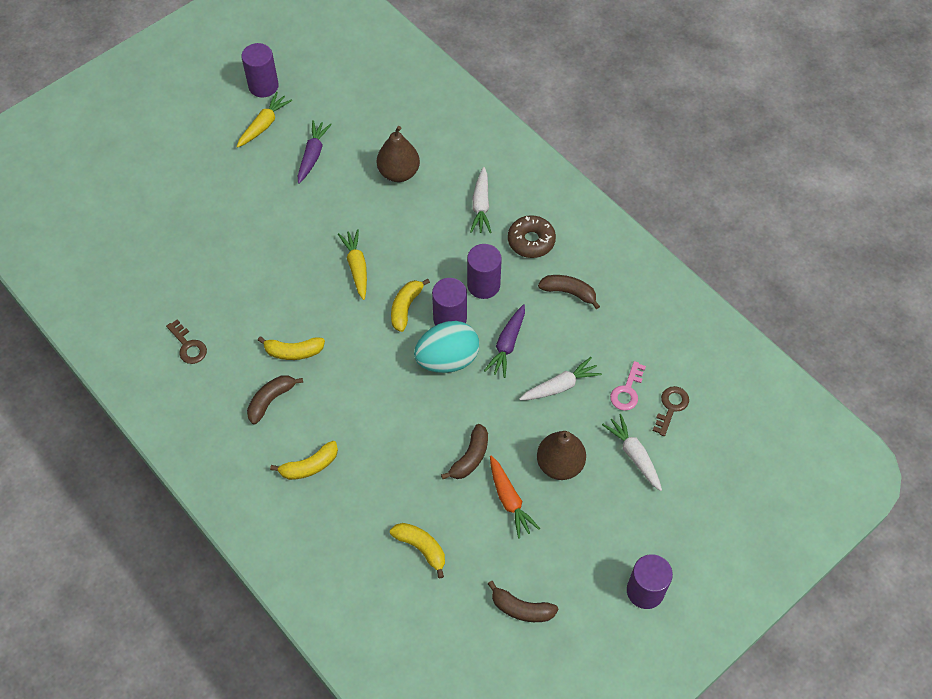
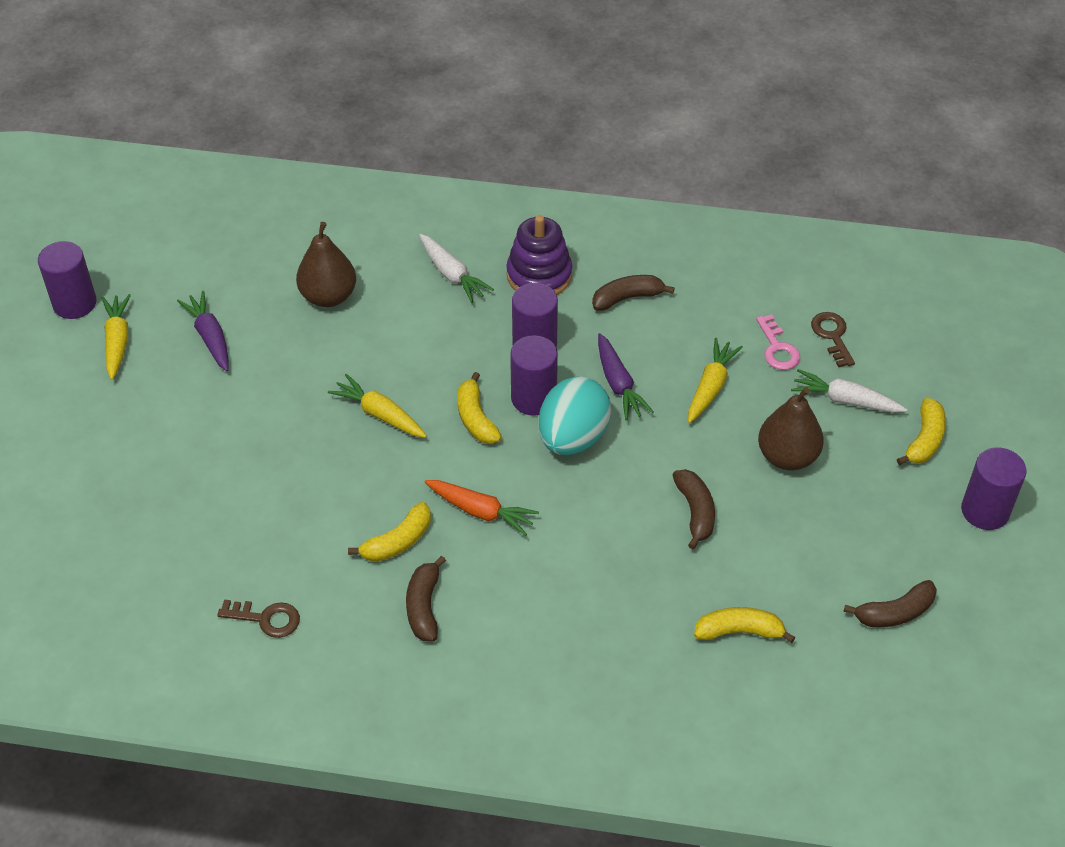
camera: 40 degrees left, 10 degrees down
yellow banana [270,441,338,480] -> yellow banana moved to [897,398,946,465]
orange carrot [490,456,540,539] -> orange carrot moved to [424,480,539,536]
brown donut [508,215,556,258] -> purple stacking toy [506,215,572,295]
white carrot [519,357,602,400] -> yellow carrot [688,338,743,423]

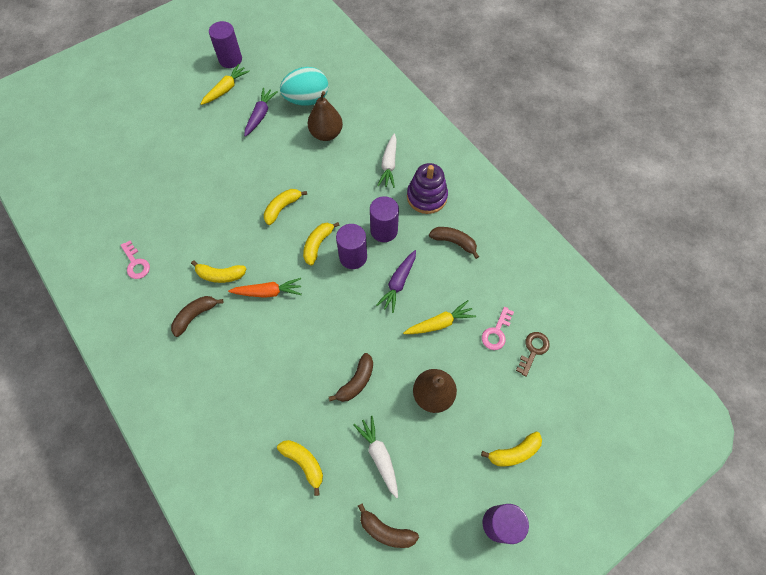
camera: 45 degrees right, 15 degrees up
brown key [217,600,300,638] -> pink key [120,241,150,279]
yellow carrot [328,374,427,438] -> yellow banana [264,189,307,225]
orange carrot [424,480,539,536] -> orange carrot turned 75 degrees counterclockwise [228,278,302,298]
turquoise egg [538,376,611,455] -> turquoise egg moved to [280,67,328,106]
white carrot [791,369,907,413] -> white carrot moved to [354,416,398,498]

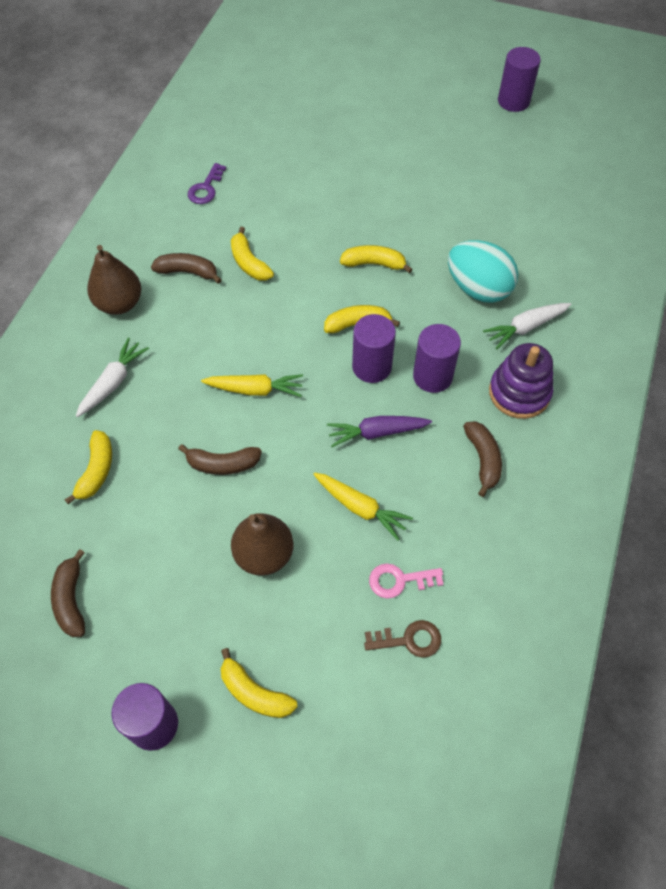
camera: 55 degrees right, 5 degrees down
pink key [120,241,150,279] -> purple key [188,163,226,204]
yellow carrot [201,64,250,105] -> yellow carrot moved to [201,374,303,397]
orange carrot [228,278,302,298] -> none
purple carrot [244,87,278,136] -> none
turquoise egg [280,67,328,106] -> turquoise egg moved to [448,240,518,303]
brown pear [308,91,343,141] -> brown pear moved to [87,245,141,315]
white carrot [354,416,398,498] -> white carrot moved to [76,338,149,417]

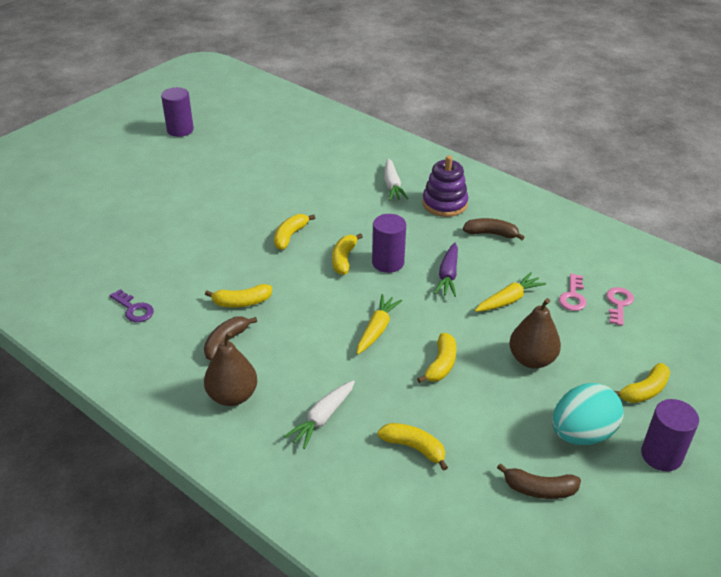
camera: 70 degrees left, 20 degrees down
white carrot [76,338,149,417] -> white carrot turned 105 degrees counterclockwise [284,380,355,449]
brown banana [178,444,262,475] -> yellow banana [417,333,456,383]
brown key [364,620,441,658] -> pink key [606,287,634,326]
purple cylinder [413,324,461,393] -> none
turquoise egg [448,240,518,303] -> turquoise egg moved to [552,383,624,445]

